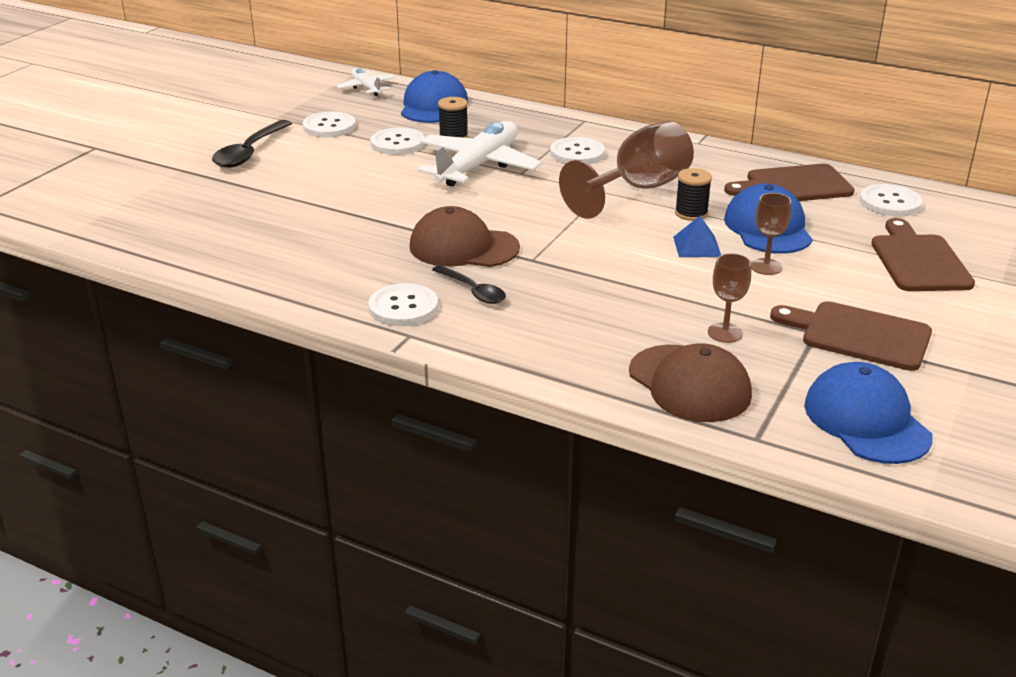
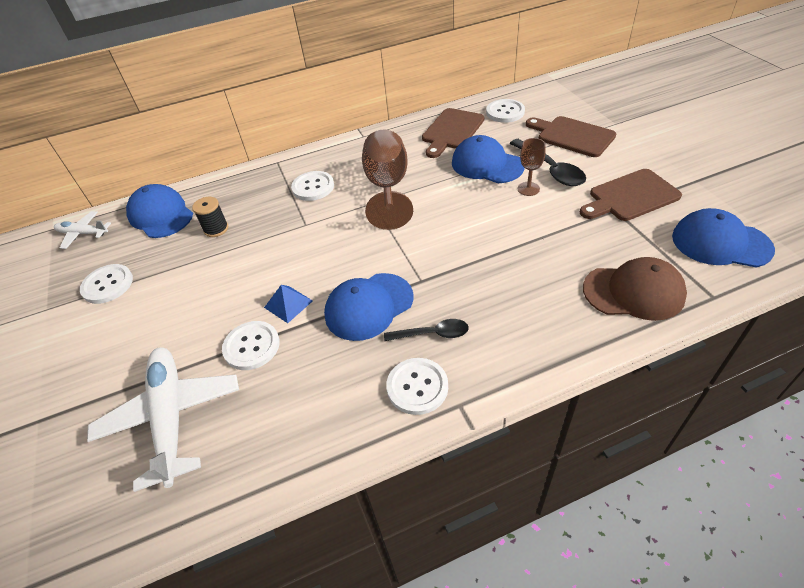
camera: 45 degrees left, 15 degrees up
black spoon [212,120,292,168] -> black spoon moved to [509,139,586,186]
white button [370,128,424,155] -> white button moved to [222,321,280,370]
brown cap [410,206,520,267] -> blue cap [324,273,413,341]
white plane [417,121,542,186] -> white plane moved to [87,347,239,492]
blue pyramid [673,215,721,257] -> blue pyramid moved to [264,285,313,323]
black spool [675,168,712,221] -> none
brown goblet [708,253,751,343] -> none

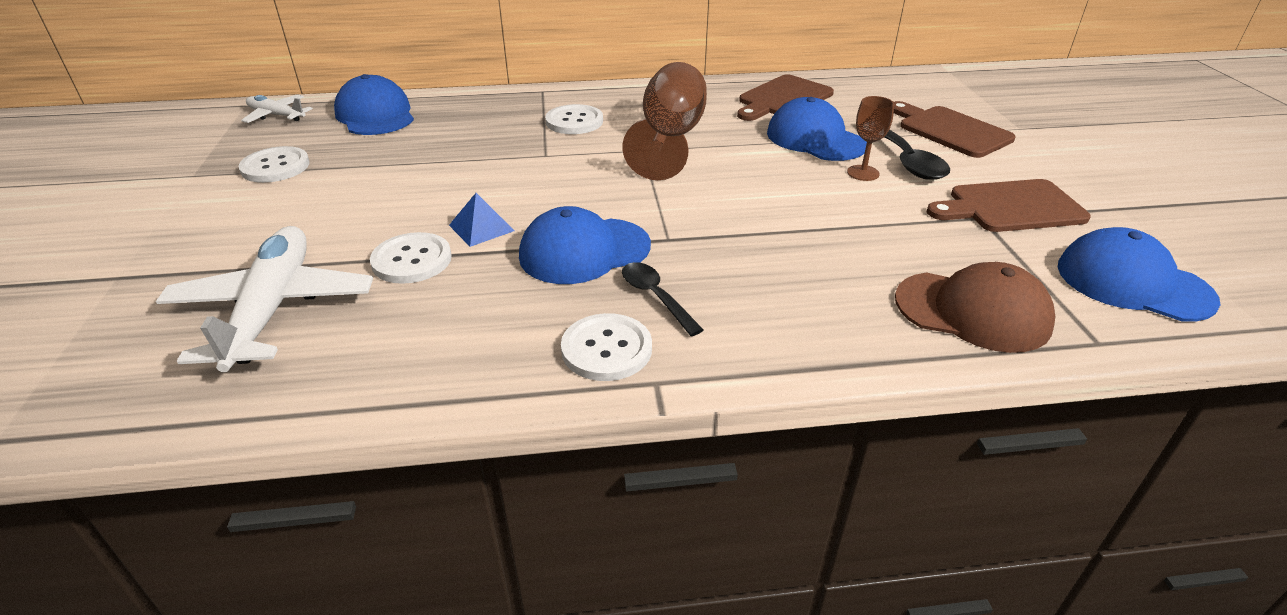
camera: 10 degrees right, 10 degrees down
black spool [192,197,228,237] -> none
black spoon [384,319,469,341] -> black spoon turned 135 degrees counterclockwise [622,262,704,336]
white button [486,99,525,123] -> none

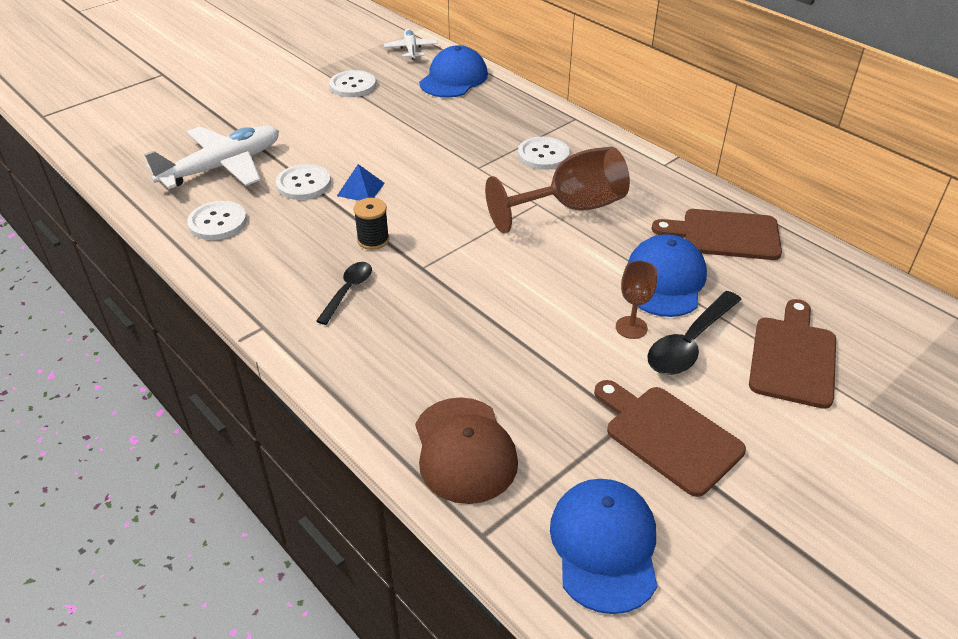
camera: 55 degrees right, 5 degrees up
blue cap [519,206,651,284] -> black spool [353,198,389,250]
white button [561,313,652,381] -> white button moved to [187,201,247,240]

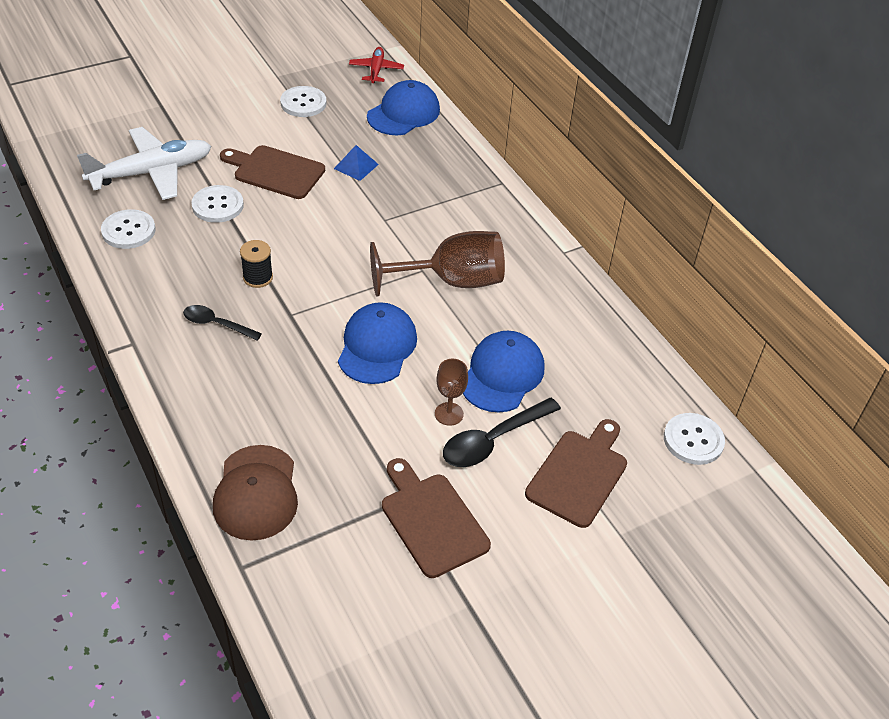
camera: 10 degrees right, 5 degrees up
black spoon [316,262,372,325] -> black spoon turned 105 degrees counterclockwise [183,305,262,341]
blue pyramid [337,164,385,201] -> blue pyramid moved to [334,145,379,181]
white plane [384,29,438,60] -> red plane [349,47,404,83]
white button [518,137,570,170] -> white button moved to [664,413,725,465]
blue cap [550,479,657,614] -> blue cap moved to [338,302,417,384]
brown cutting board [652,209,782,260] -> brown cutting board moved to [220,145,325,199]

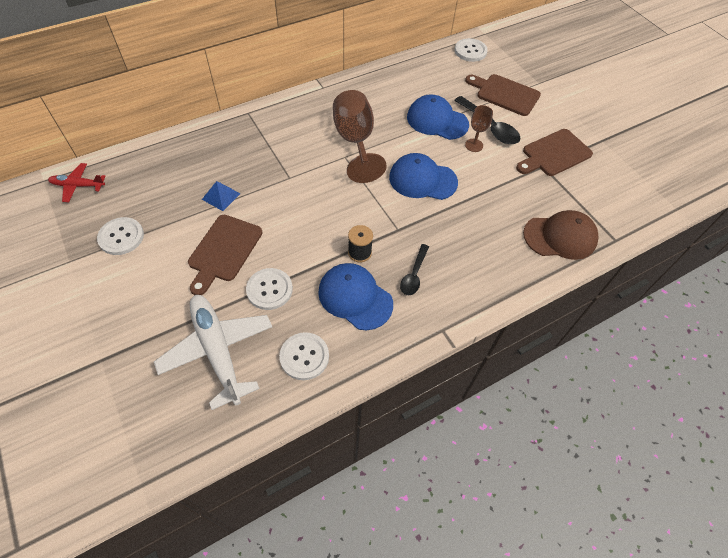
camera: 90 degrees left, 10 degrees up
blue cap [367,80,440,135] -> blue cap moved to [318,263,393,330]

